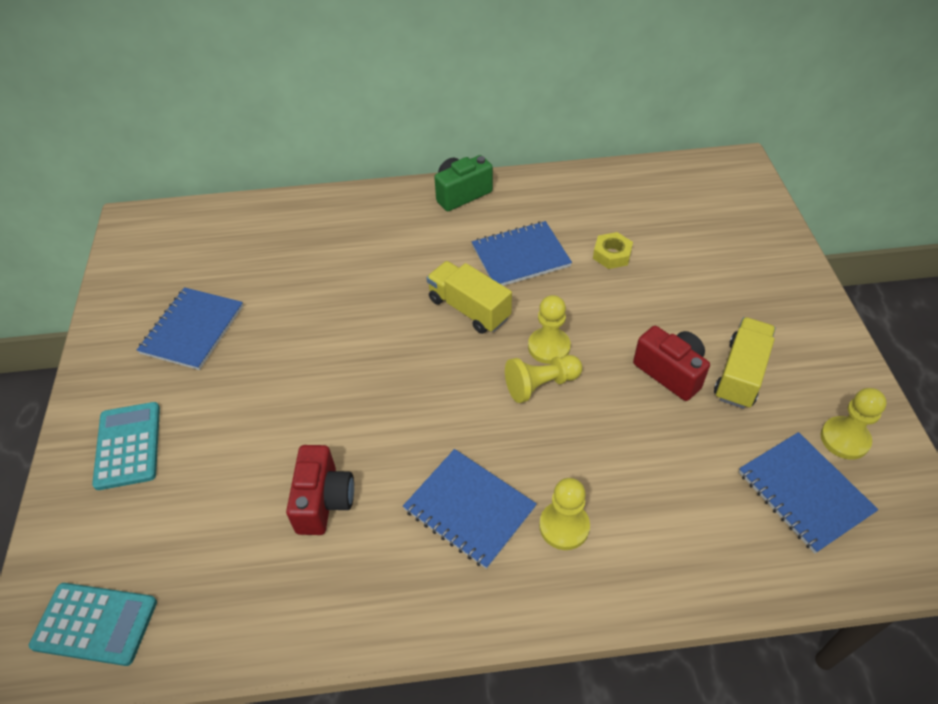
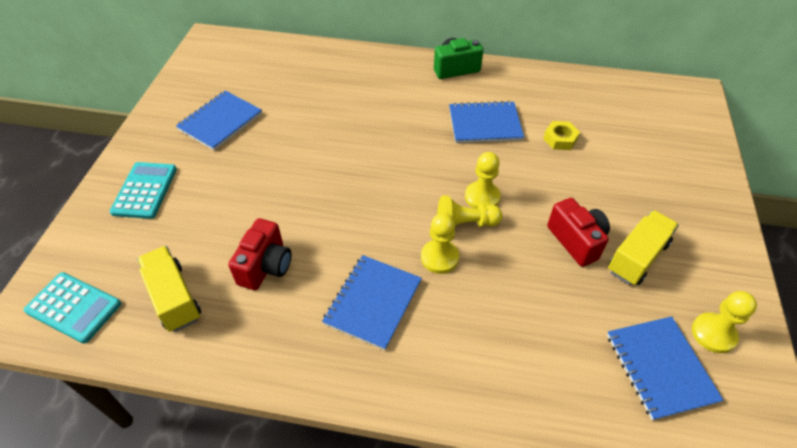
camera: 15 degrees right, 0 degrees up
blue notebook [403,449,537,569] -> blue notebook turned 60 degrees clockwise [322,255,422,350]
yellow truck [427,261,512,334] -> yellow truck moved to [137,246,201,332]
yellow pawn [539,478,590,550] -> yellow pawn moved to [421,213,459,274]

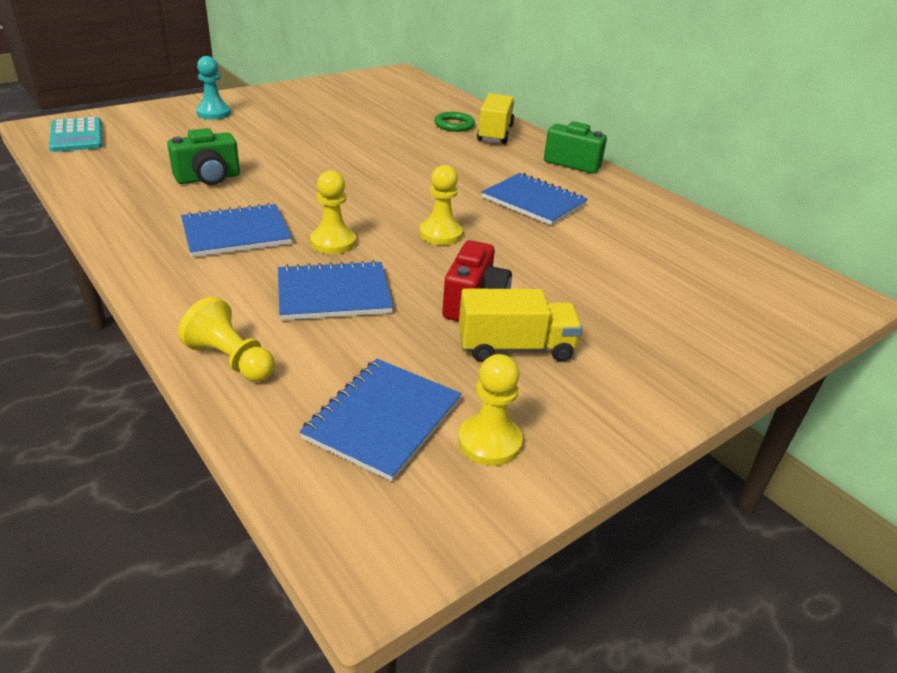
camera: 40 degrees right, 15 degrees down
turquoise calculator [110,162,177,219] -> turquoise pawn [196,56,231,120]
yellow truck [137,246,201,332] -> yellow truck moved to [477,93,514,144]
blue notebook [176,91,262,150] -> blue notebook moved to [278,260,393,320]
red camera [228,218,292,290] -> green camera [167,128,240,185]
yellow pawn [437,196,503,227] -> yellow pawn moved to [178,296,275,382]
yellow nut [543,121,580,150] -> none
none -> green ring [434,112,475,132]

